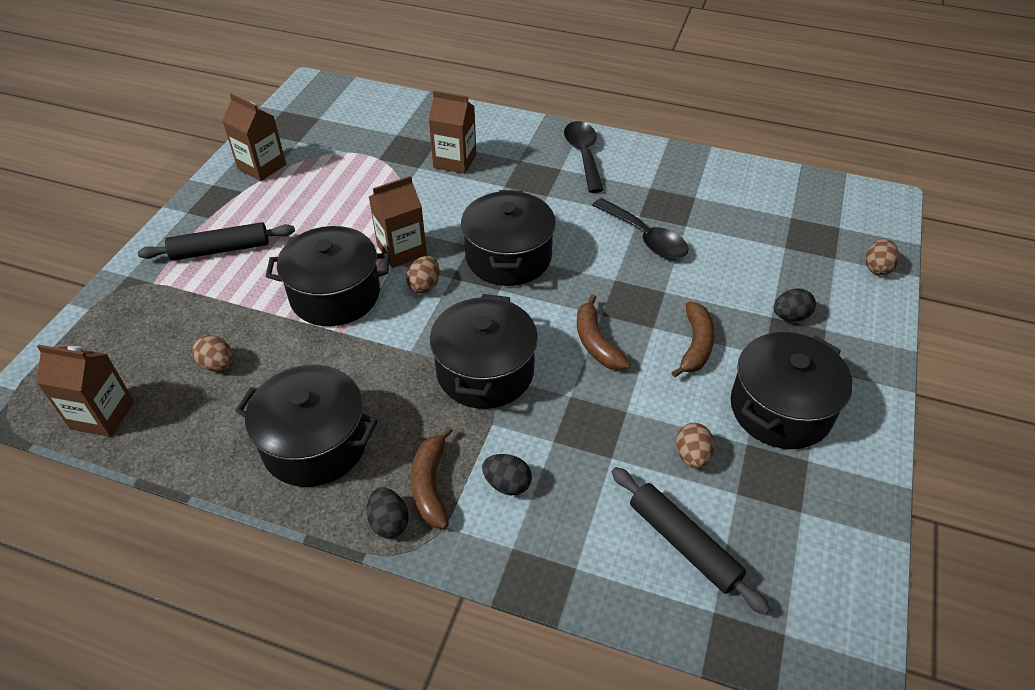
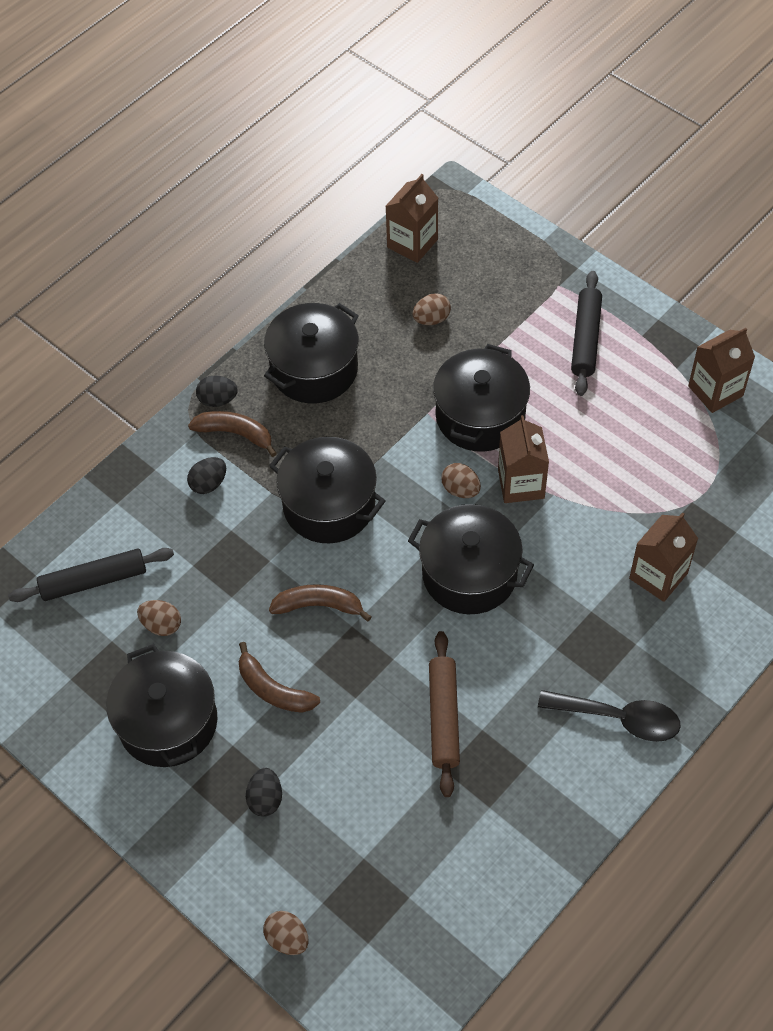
camera: 115 degrees right, 10 degrees up
black spoon [592,198,689,259] -> brown rolling pin [429,631,460,797]

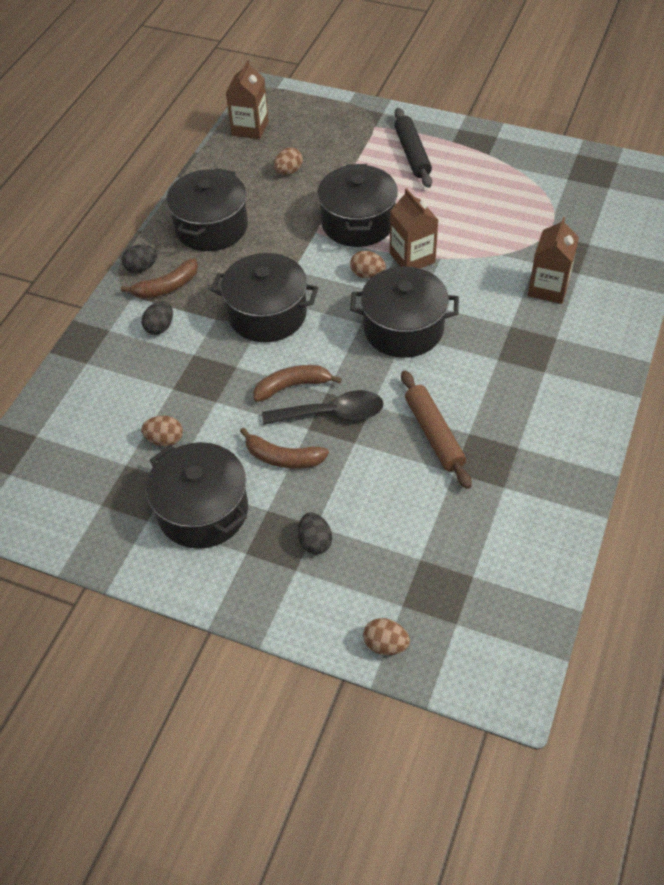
camera: 20 degrees left, 5 degrees down
black rolling pin [8,548,174,602] -> none
brown banana [188,411,277,457] -> brown banana turned 150 degrees clockwise [120,258,198,298]
black spoon [538,690,681,742] -> black spoon moved to [262,390,384,425]
brown carton [688,328,755,413] -> none

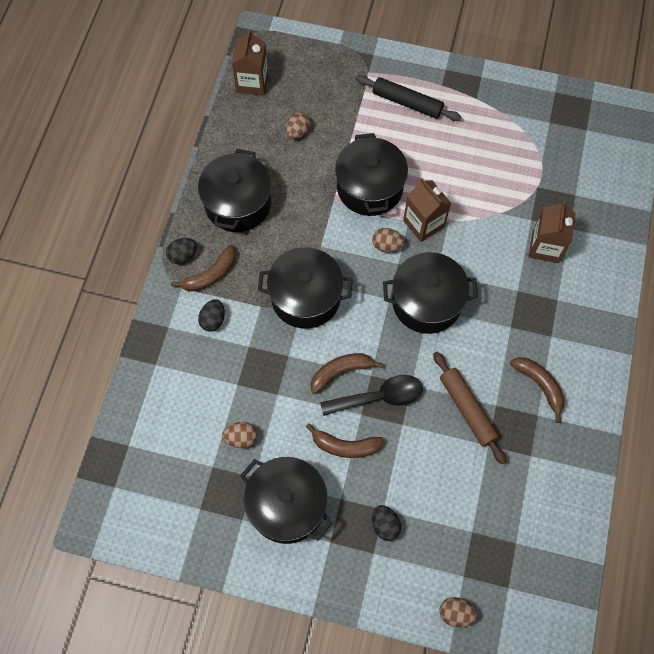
camera: 10 degrees left, 15 degrees up
black rolling pin [394,108,432,188] -> black rolling pin turned 45 degrees counterclockwise [356,75,461,121]
none -> brown banana [510,357,565,423]

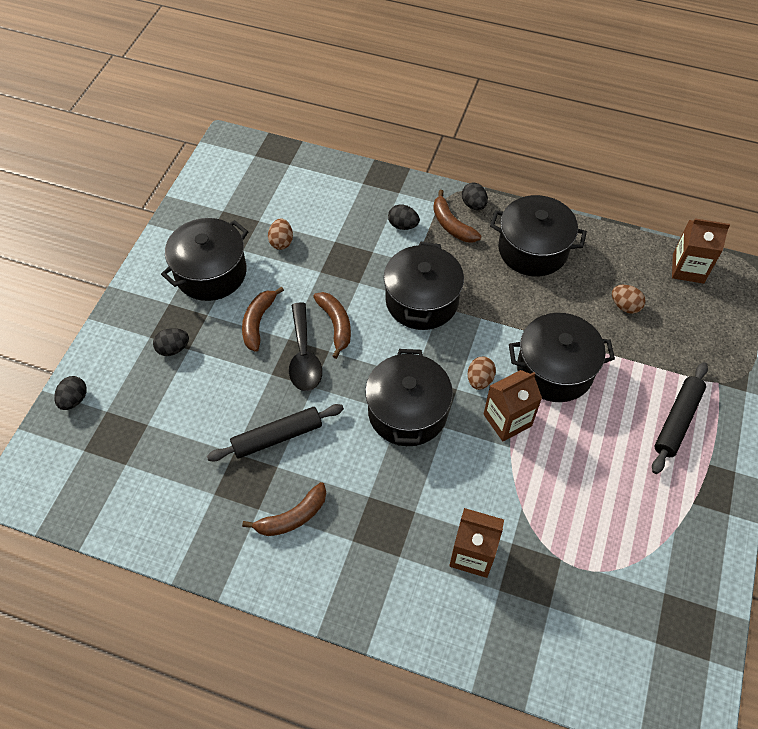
camera: 95 degrees right, 10 degrees down
brown rolling pin [433,352,506,465] -> black rolling pin [207,404,344,461]
brown egg [439,597,477,627] -> black egg [54,376,87,410]

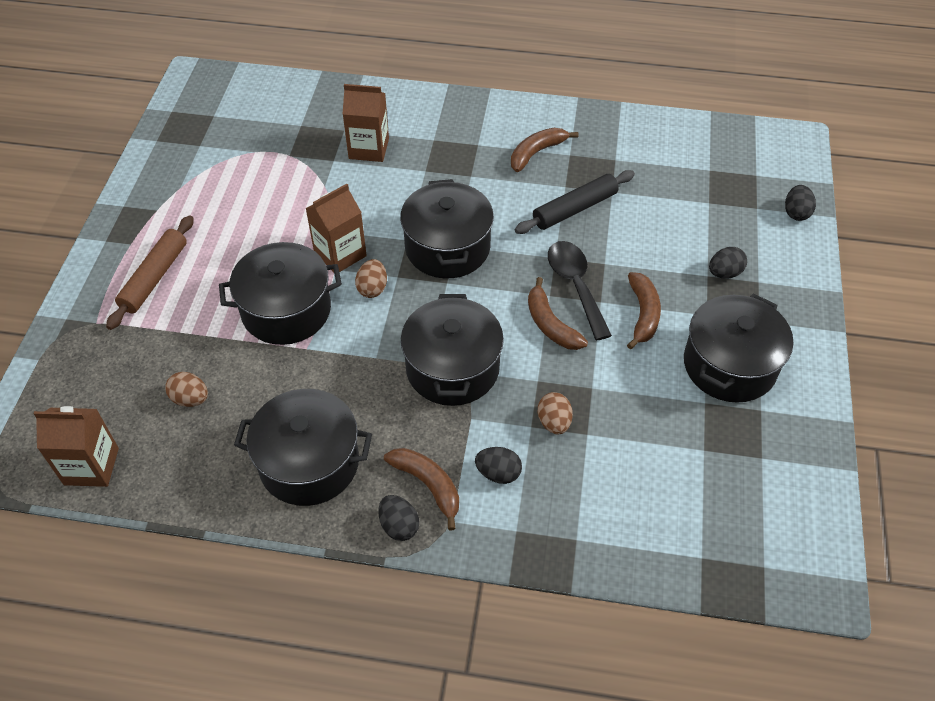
camera: 170 degrees right, 5 degrees down
brown egg [268,219,293,250] -> brown egg moved to [538,392,573,434]
black rolling pin [652,362,708,474] -> brown rolling pin [106,215,194,330]

